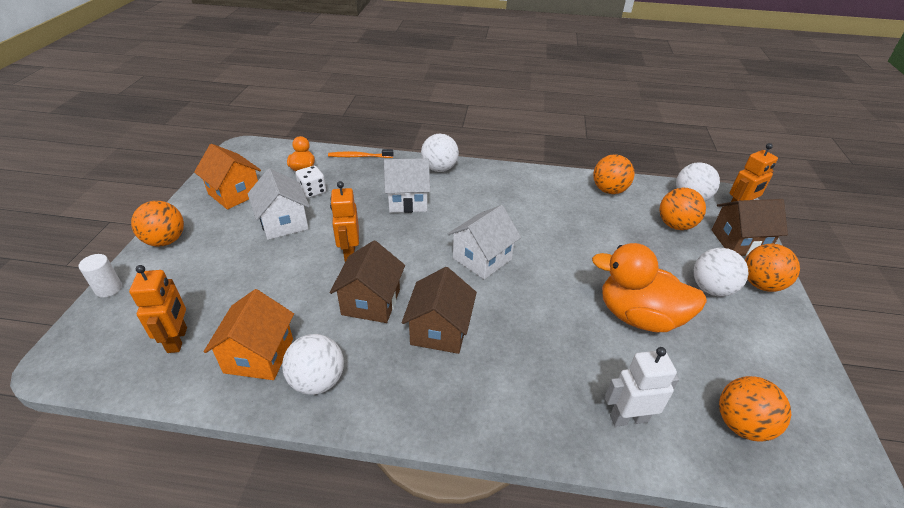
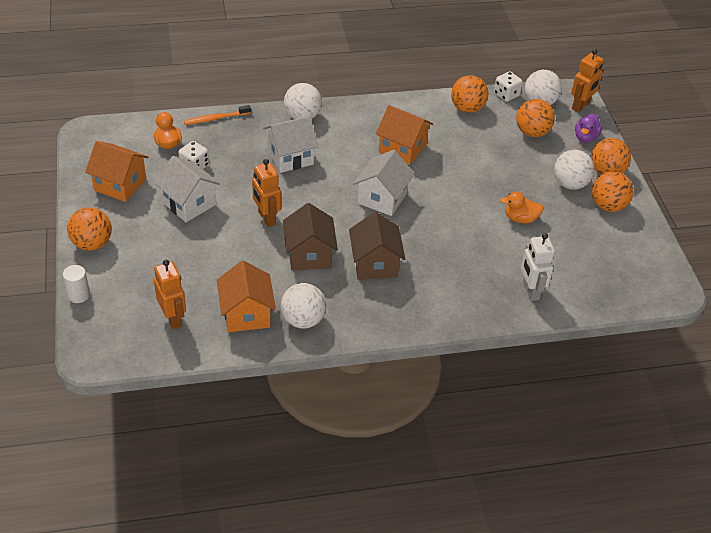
camera: 20 degrees left, 5 degrees up
orange duck [592,243,707,332] -> orange duck [500,191,544,223], size x0.50
white robot [605,347,679,427] -> white robot turned 75 degrees counterclockwise [521,233,555,301]
brown house [712,199,788,256] -> purple duck [575,114,602,143]
orange ball [719,376,791,441] -> orange ball moved to [592,171,633,212]
none -> orange house [376,105,433,165]
none -> white dice [494,71,523,102]

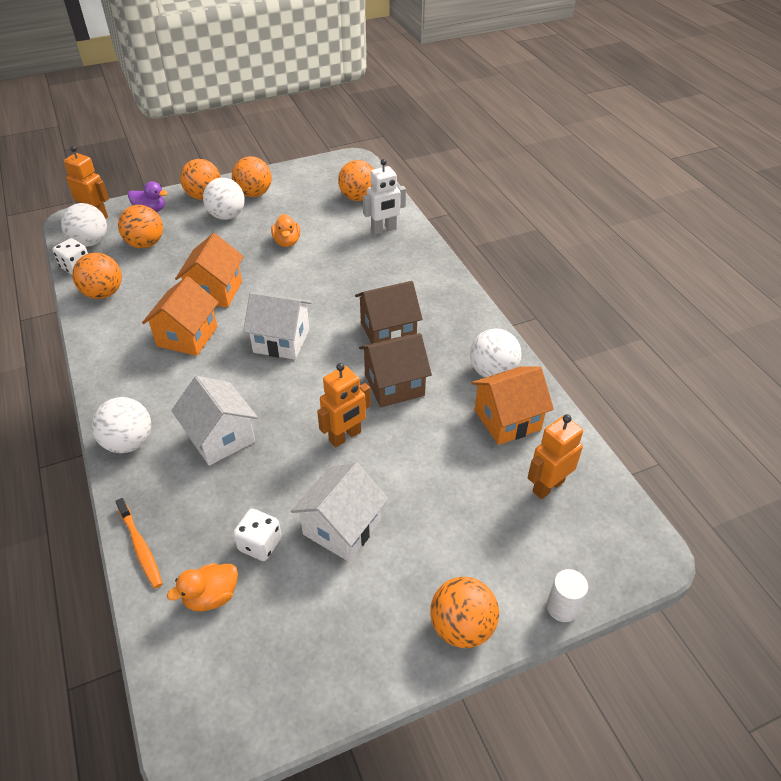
camera: 100 degrees left, 0 degrees up
orange house [85,141,148,202] -> orange house moved to [175,233,244,307]
none -> orange ball [338,160,374,201]

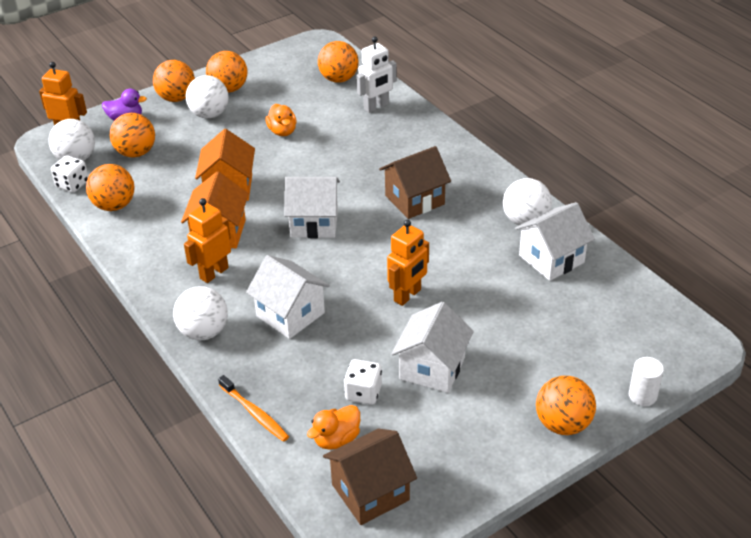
camera: 10 degrees left, 5 degrees down
brown house [359,333,432,407] -> brown house moved to [323,429,417,525]
orange house [472,366,554,445] -> white house [515,202,595,281]
orange robot [528,414,583,499] -> orange robot moved to [184,198,231,283]

